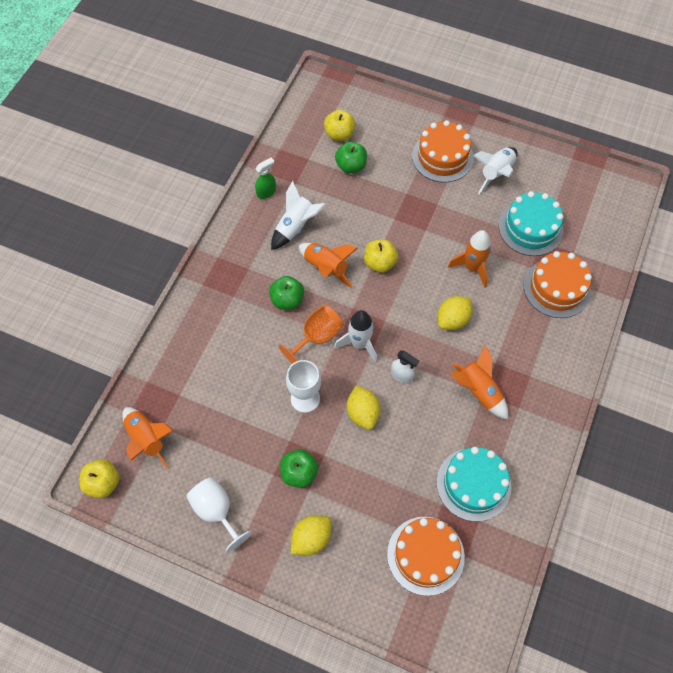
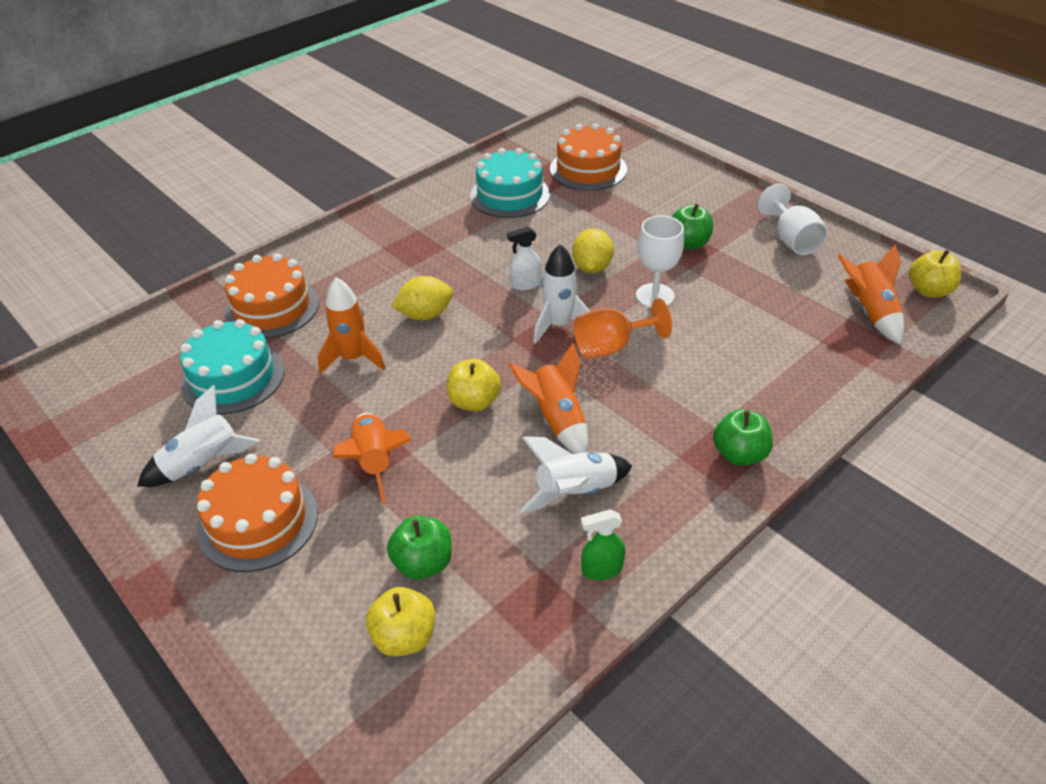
camera: 155 degrees left, 20 degrees down
green apple [269,276,304,310] -> green apple moved to [713,409,773,466]
yellow lemon [291,515,331,555] -> none
white spray bottle [391,350,419,384] -> white spray bottle turned 75 degrees counterclockwise [507,227,542,290]
orange rocket [450,345,508,420] -> orange rocket moved to [332,413,412,505]

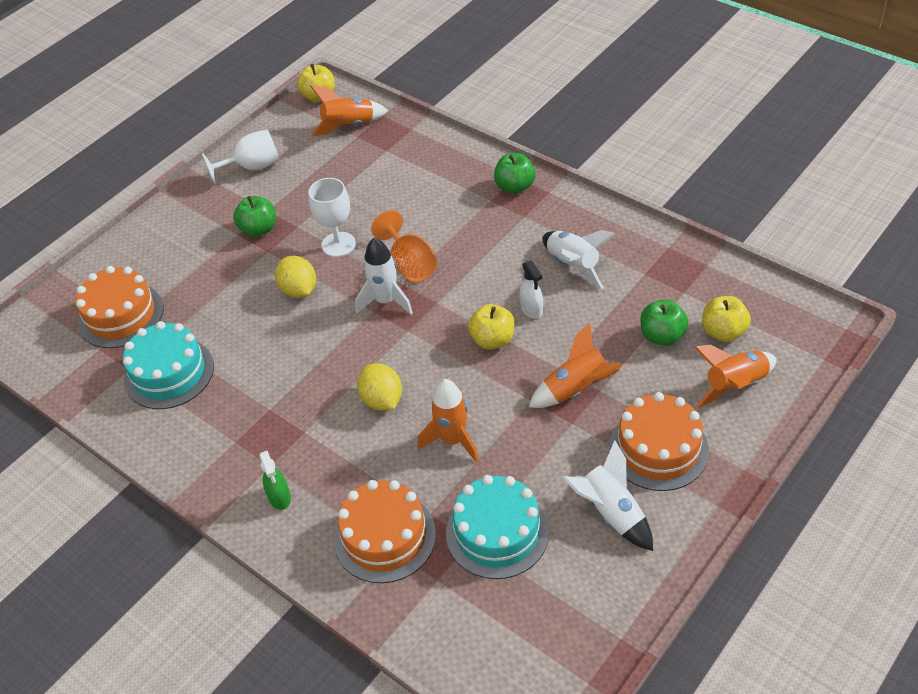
camera: 95 degrees left, 5 degrees up
white spray bottle [507,227,542,290] -> white spray bottle moved to [519,260,543,319]
orange rocket [508,343,588,454] -> orange rocket moved to [694,345,777,408]
yellow lemon [572,228,614,273] -> yellow lemon turned 60 degrees clockwise [275,256,316,298]
green spray bottle [581,509,625,580] -> green spray bottle moved to [259,450,291,510]

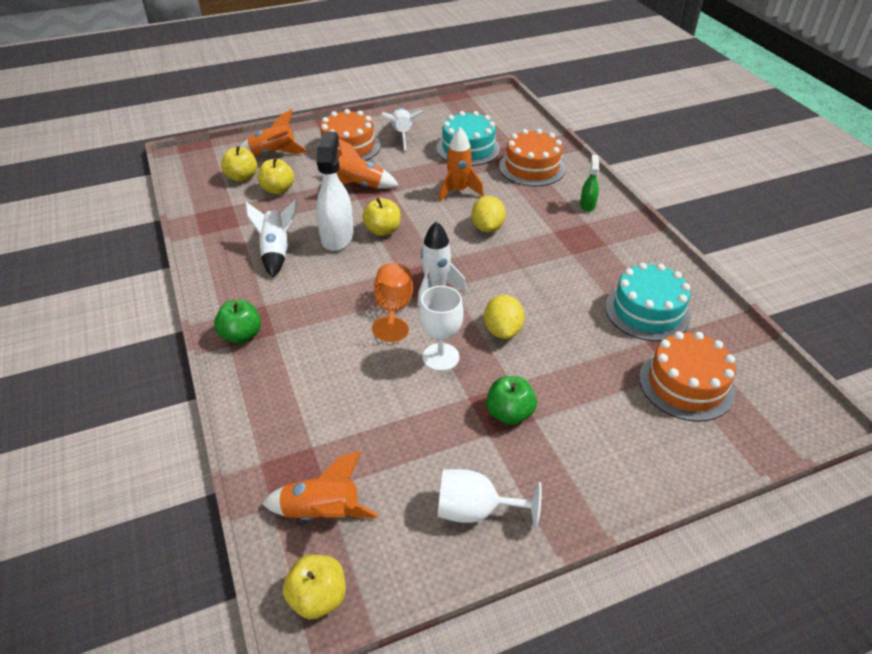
camera: 155 degrees left, 5 degrees down
white spray bottle [519,260,543,319] -> white spray bottle [316,131,354,251], size x1.95
green apple [641,299,688,346] -> yellow apple [258,158,294,194]

